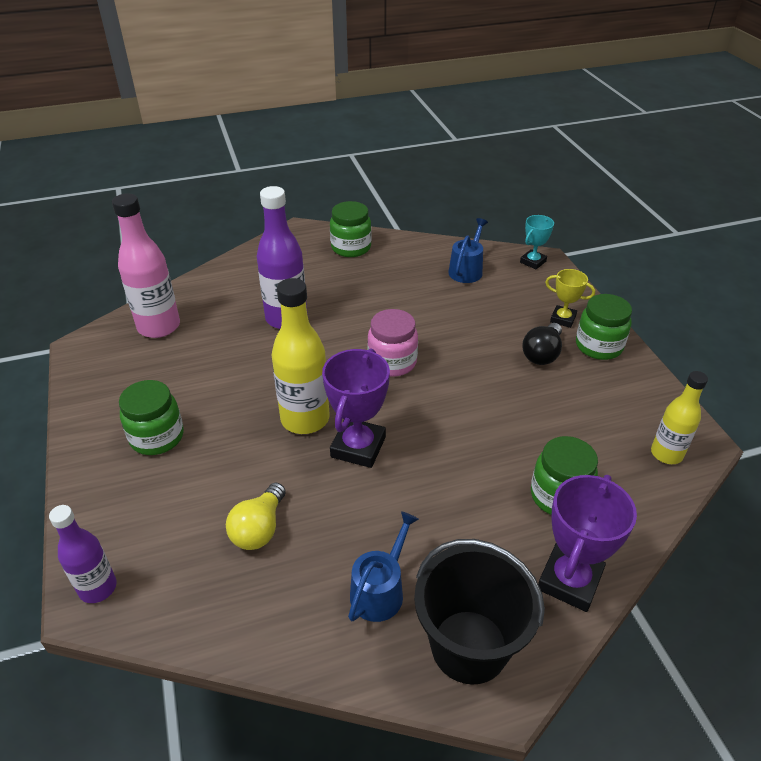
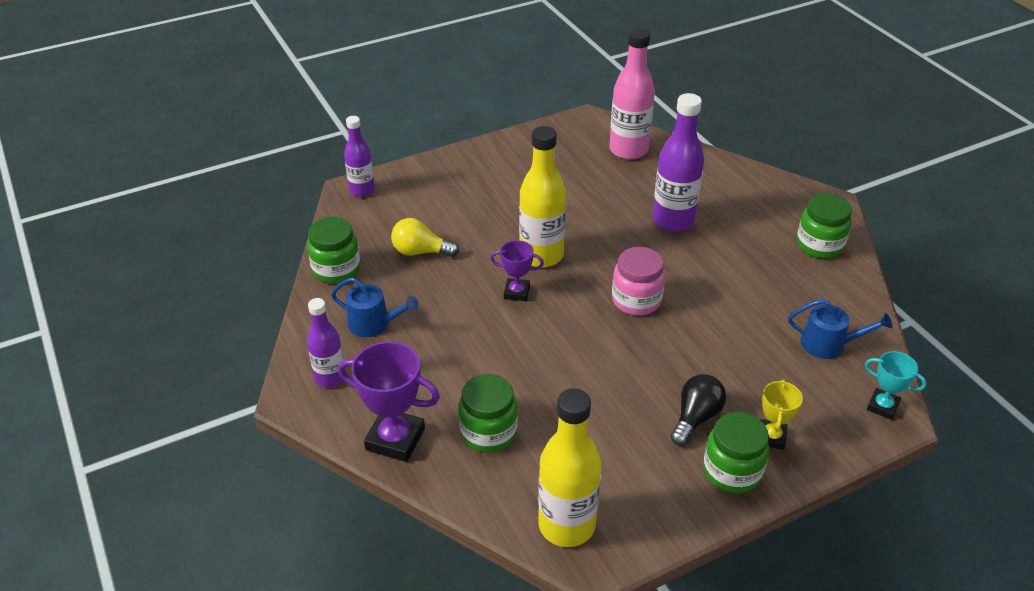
camera: 80 degrees right, 0 degrees up
green jar [119,380,184,455] -> green jar moved to [307,217,360,284]
purple trophy [322,348,390,468] -> purple trophy [490,240,544,301], size x0.59
black bucket [414,539,545,685] -> purple bottle [307,298,344,388]
black light bulb [522,323,562,365] -> black light bulb turned 105 degrees clockwise [670,374,726,446]
yellow bottle [651,371,708,464] -> yellow bottle [538,389,601,547], size x1.61

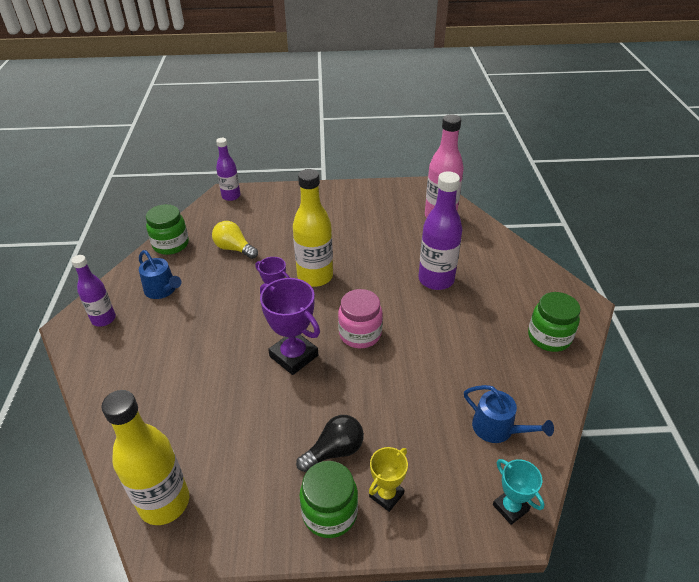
camera: 25 degrees right, 0 degrees up
purple trophy [338,341,440,462] -> purple trophy moved to [260,278,320,375]
green jar [459,374,518,452] -> none

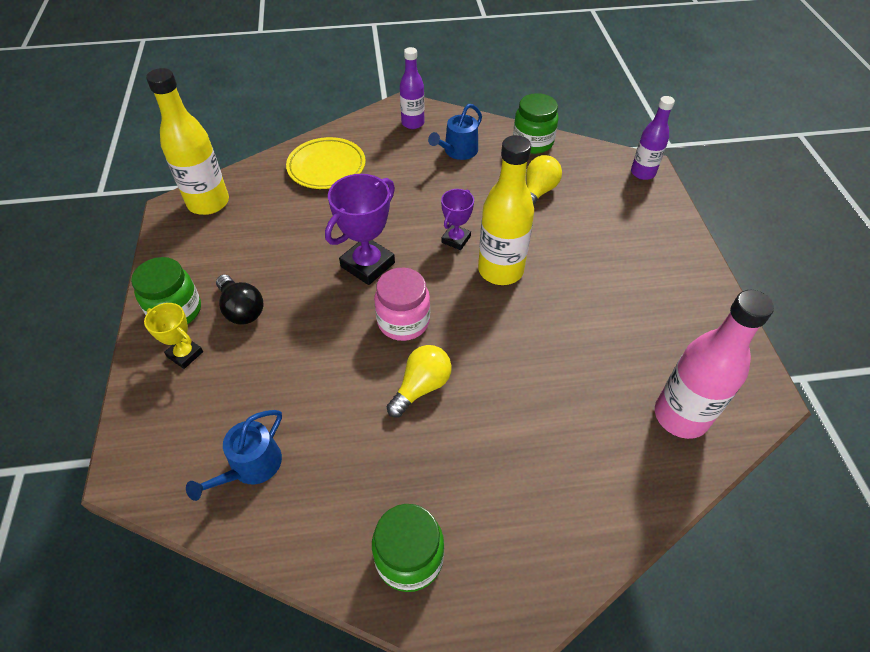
camera: 85 degrees right, 10 degrees up
purple bottle [418,171,463,290] -> none
turquoise trophy [493,459,544,525] -> none
none -> yellow plate [286,137,366,189]
none -> yellow light bulb [387,345,452,417]

